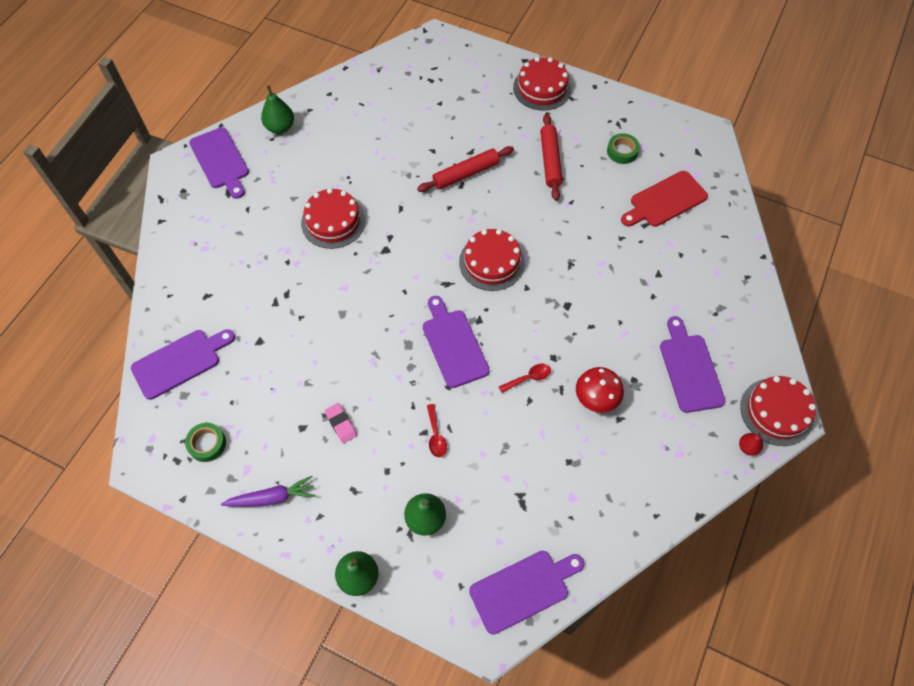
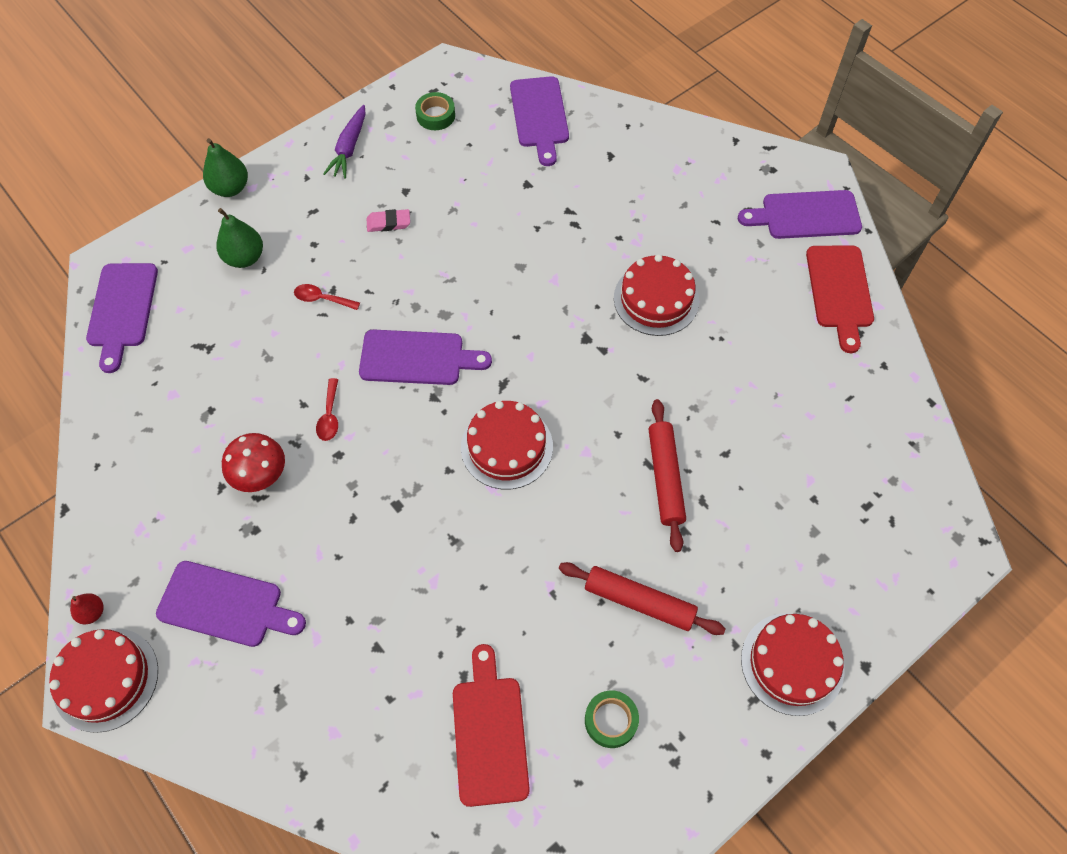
camera: 115 degrees right, 0 degrees up
green pear [261,86,294,134] -> red cutting board [806,245,874,353]

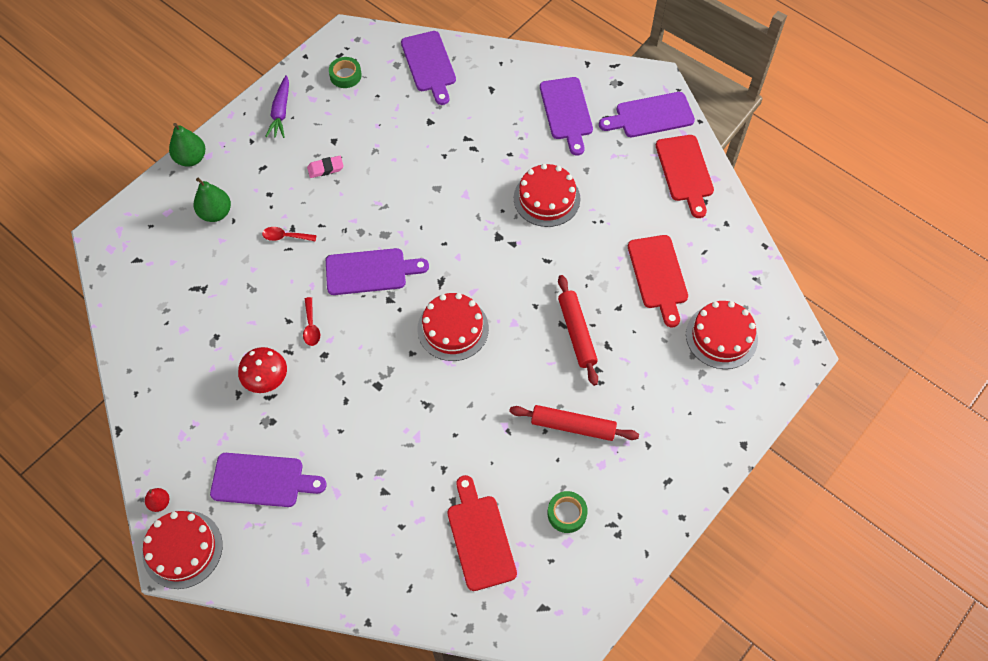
camera: 10 degrees left, 0 degrees up
purple cutting board [86,263,158,373] -> purple cutting board moved to [540,77,593,155]
red cake [741,613,844,716] -> red cake moved to [686,301,758,369]
none -> red cutting board [628,235,688,327]

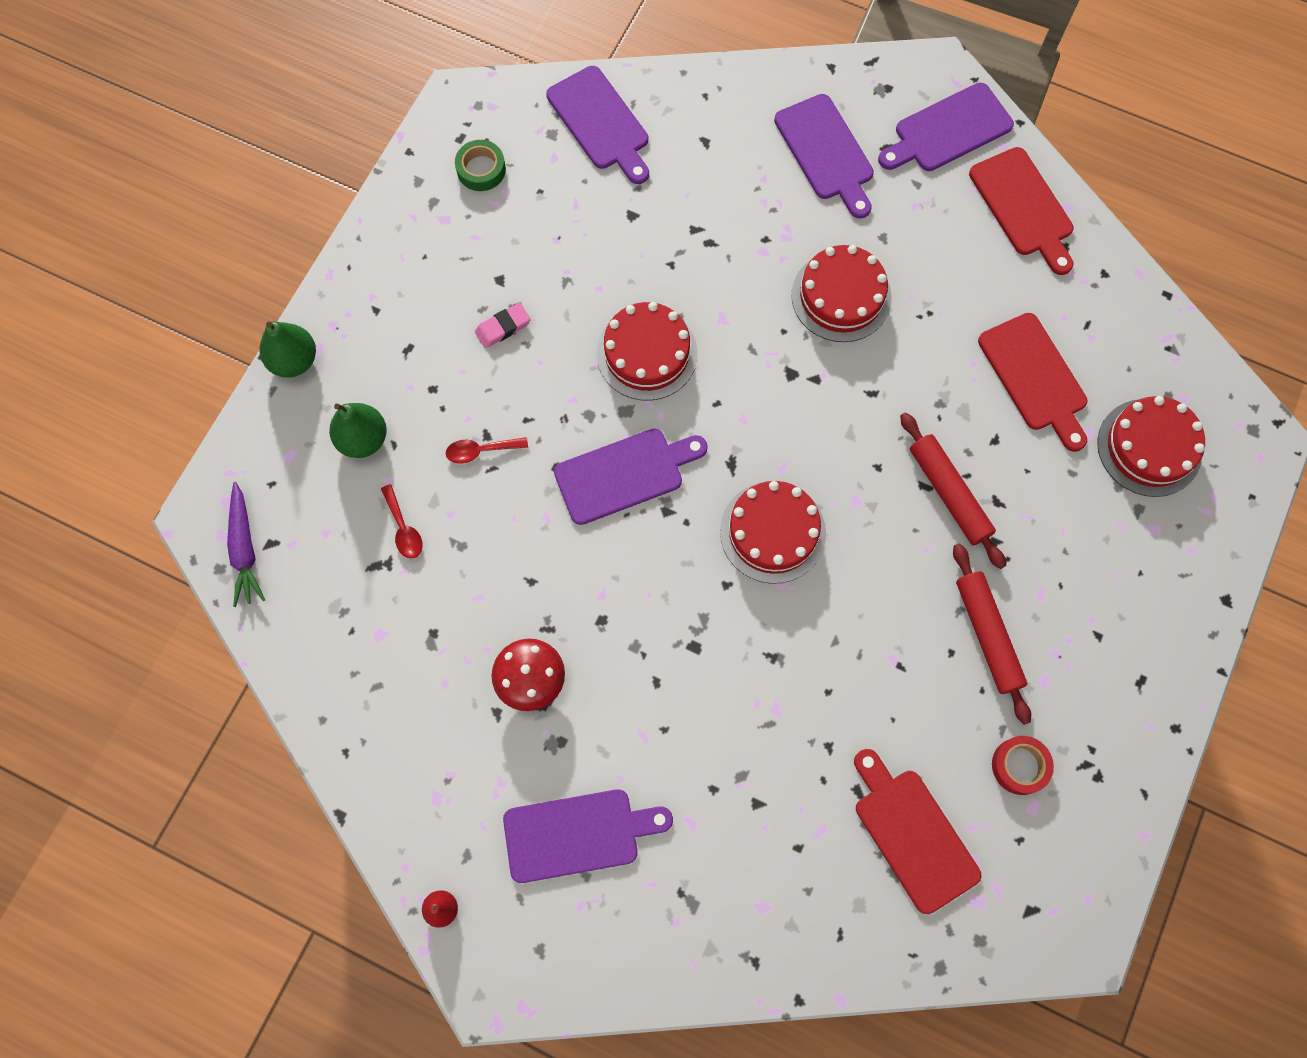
camera: 15 degrees left, 10 degrees up
red cake [142,511,223,589] -> red cake moved to [596,302,698,401]
purple carrot [265,75,289,138] -> purple carrot moved to [227,482,265,607]
red spoon [303,297,320,346] -> red spoon moved to [381,484,422,559]
red rolling pin [509,405,639,441] -> red rolling pin turned 75 degrees clockwise [953,544,1031,725]
green tape [547,491,588,533] -> red tape [992,736,1054,795]

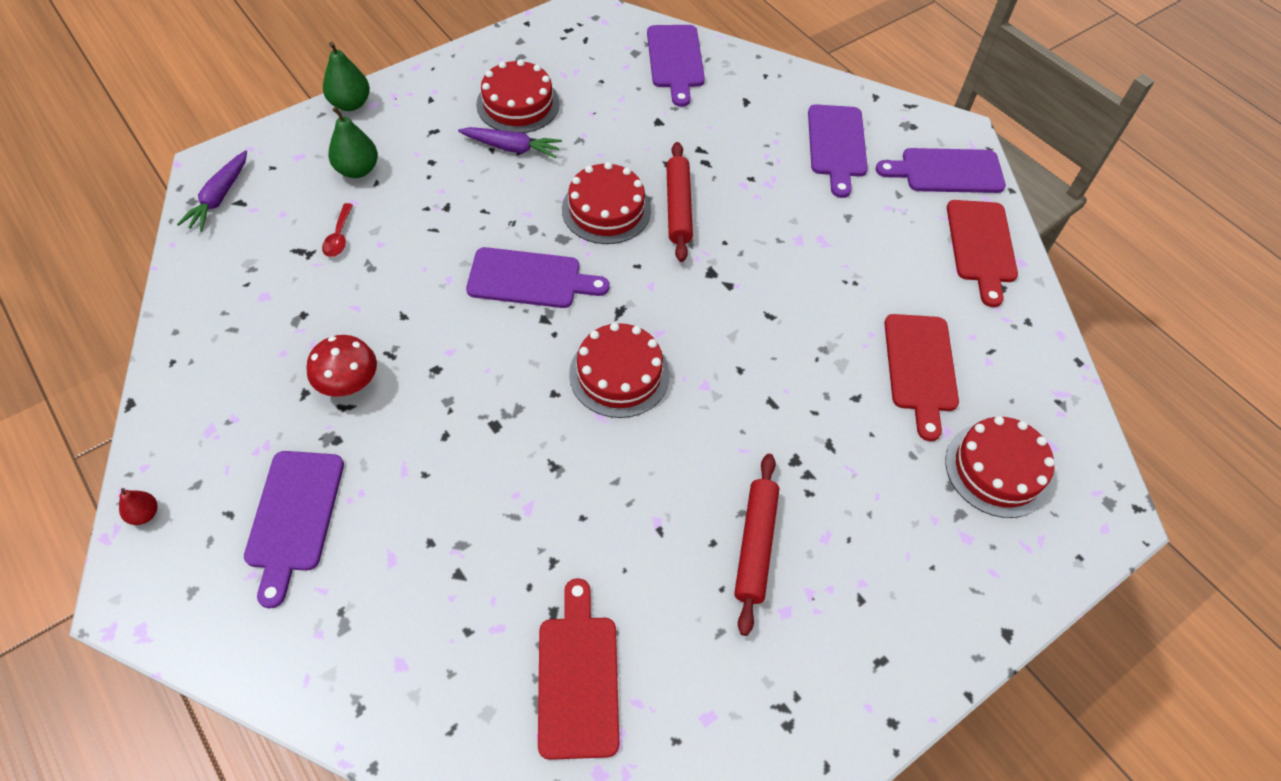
camera: 25 degrees right, 15 degrees down
red spoon [446,437,528,464] -> none
green tape [455,140,506,191] -> none
pink eraser [475,303,531,348] -> purple carrot [458,127,562,158]
purple cutting board [503,789,673,883] -> purple cutting board turned 75 degrees clockwise [244,451,344,609]
red cake [791,245,892,342] -> red cake moved to [476,59,560,133]
red rolling pin [900,412,1006,569] -> red rolling pin moved to [666,142,693,262]
red tape [992,736,1054,795] -> none

